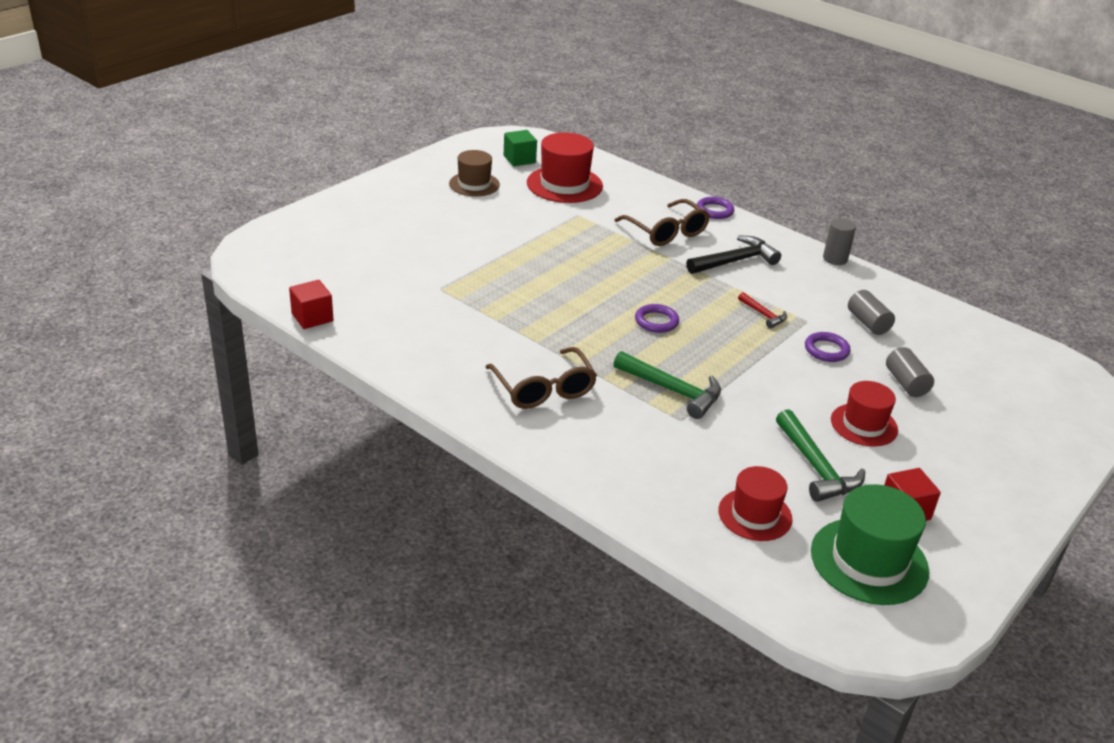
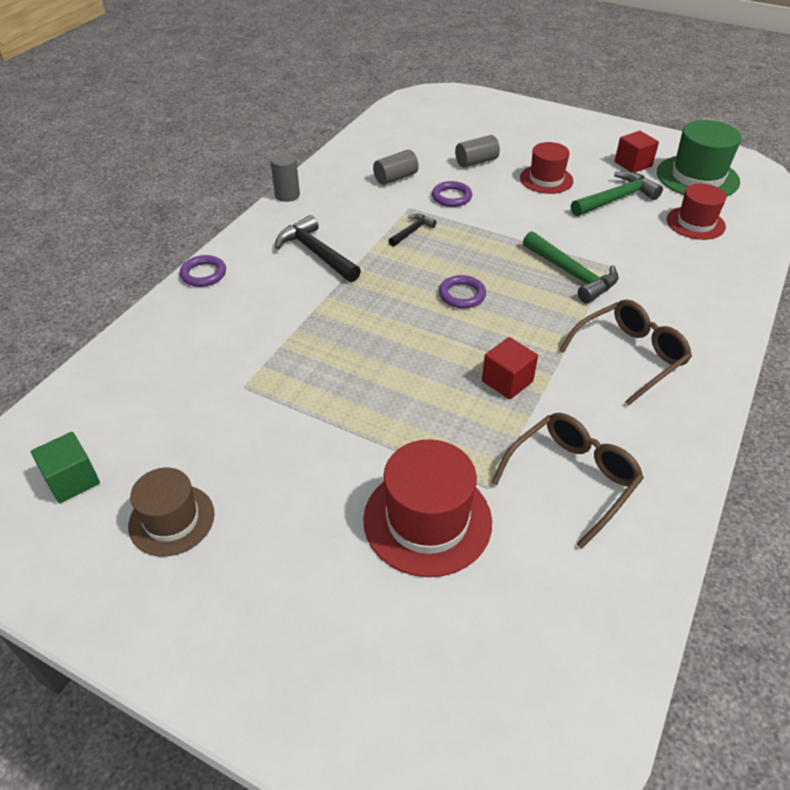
camera: 100 degrees left, 10 degrees up
red cube [289,280,333,329] -> red cube moved to [482,337,538,400]
red hat [527,132,603,203] -> red hat moved to [363,439,492,577]
green hammer [613,351,721,419] -> green hammer turned 120 degrees clockwise [523,231,618,303]
brown glasses [614,199,710,246] -> brown glasses moved to [491,413,644,549]
red hammer [738,292,787,328] -> black hammer [389,214,437,246]

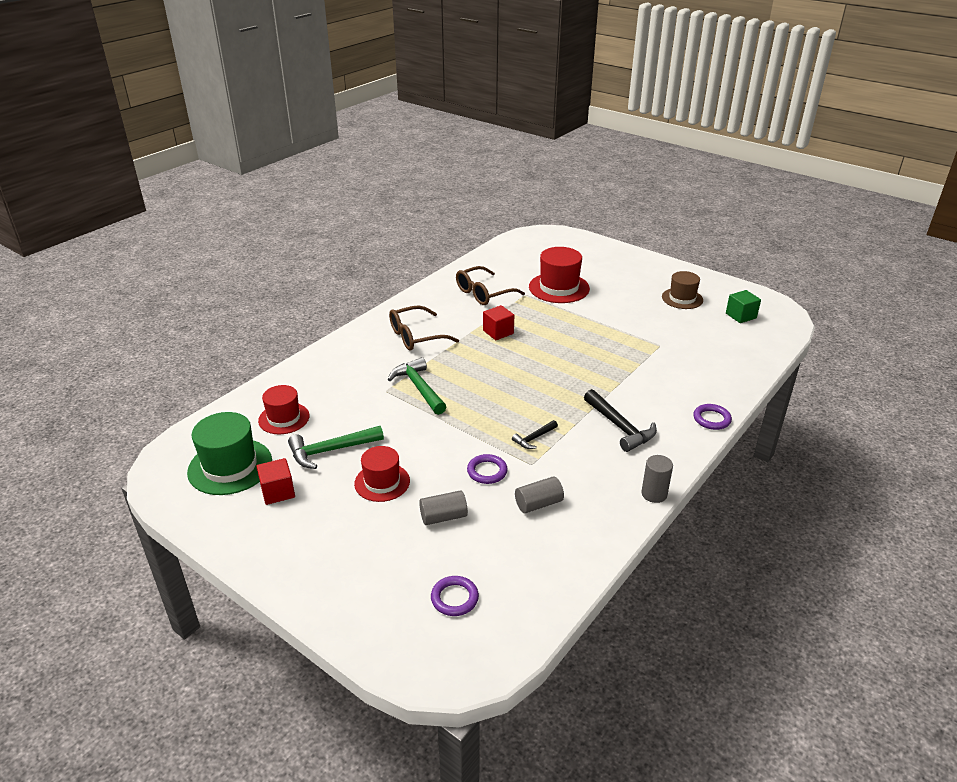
camera: 170 degrees left, 10 degrees down
purple ring [439,275,486,308] -> purple ring moved to [431,576,479,616]

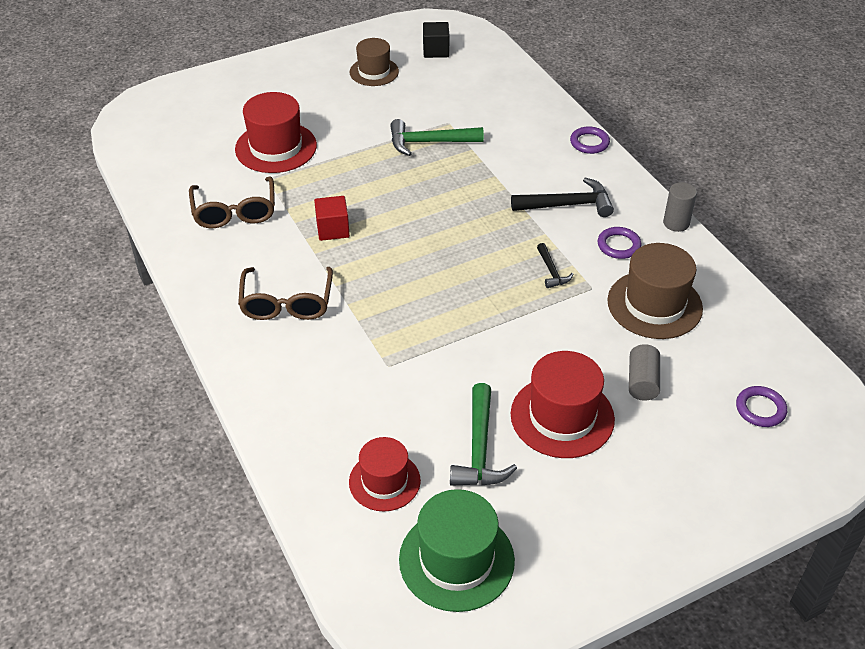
camera: 65 degrees left, 10 degrees up
red cube [256,458,295,505] -> none
red hat [354,446,410,502] -> red hat [511,351,615,458], size x1.52
green hammer [388,357,447,415] -> green hammer moved to [390,119,484,156]
purple ring [467,454,508,484] -> purple ring moved to [598,227,641,259]
grey cylinder [515,476,564,514] -> brown hat [608,243,703,339]
green cube [726,290,761,323] -> black cube [423,22,449,58]

